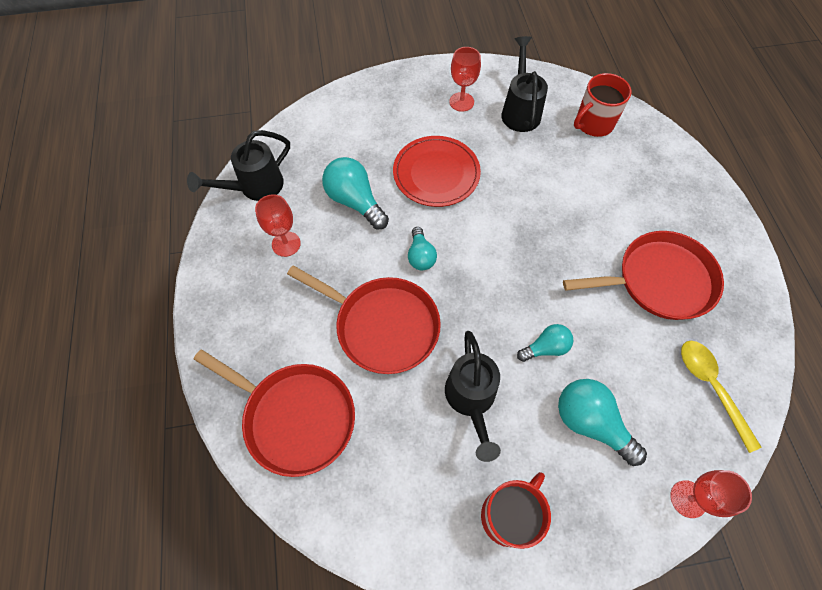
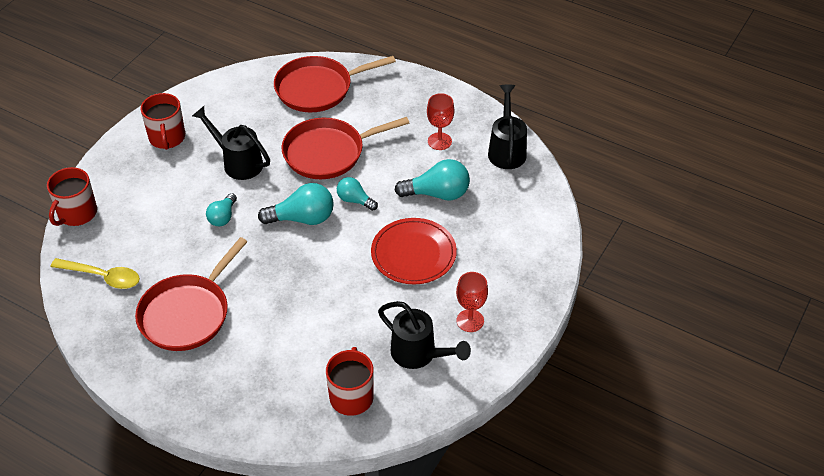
camera: 130 degrees right, 15 degrees down
turquoise light bulb [558,379,647,466] -> turquoise light bulb moved to [258,183,334,225]
red goblet [670,470,752,518] -> red mug [47,167,97,226]

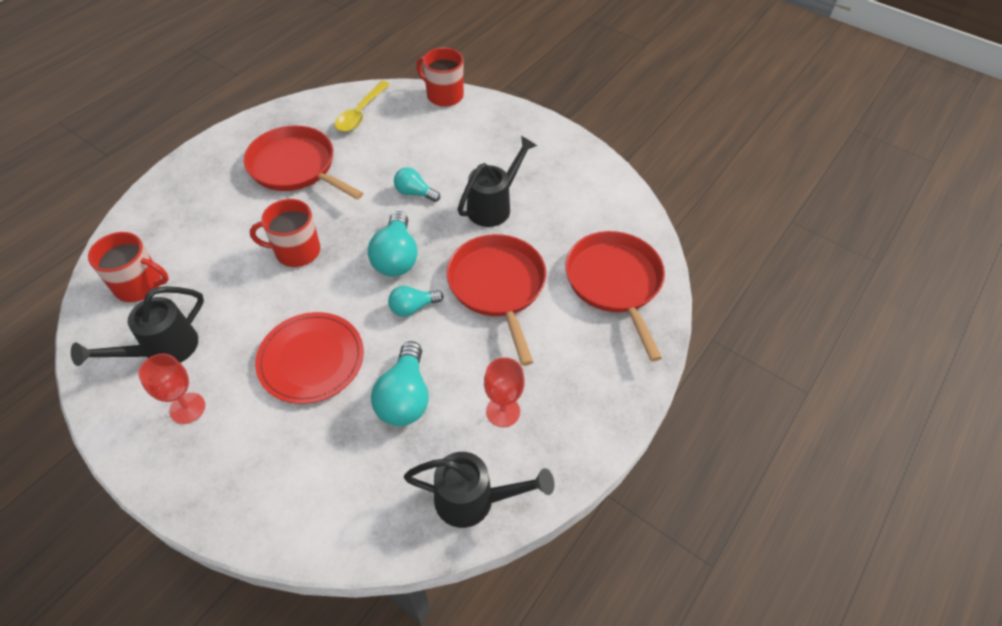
camera: 95 degrees right, 5 degrees up
red mug [140,93,185,150] -> red mug moved to [250,199,320,267]
turquoise light bulb [337,177,378,211] -> turquoise light bulb turned 150 degrees counterclockwise [388,286,443,317]

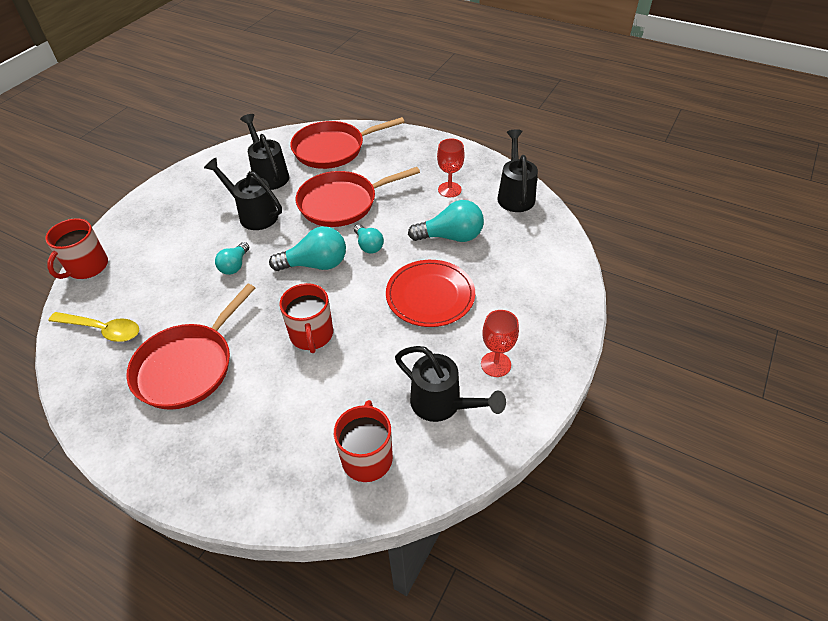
camera: 95 degrees left, 5 degrees down
none -> black watering can [240,114,289,190]

